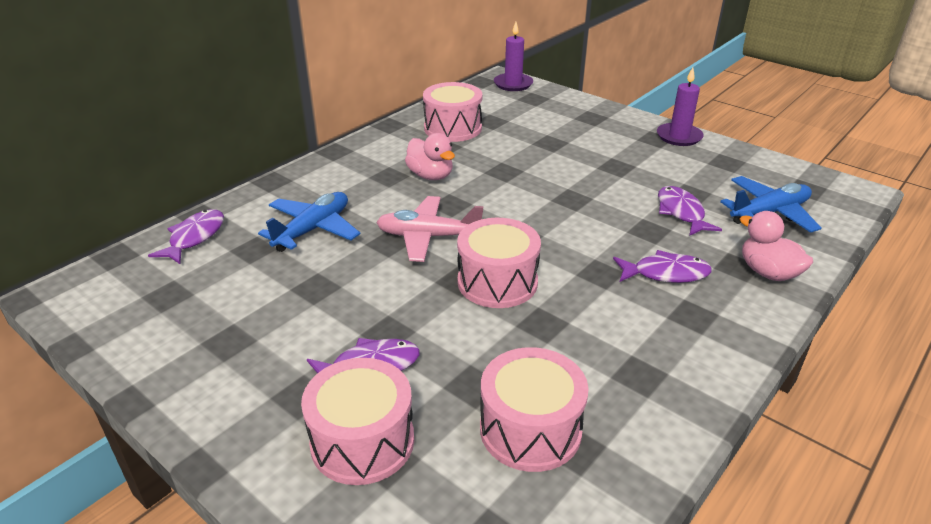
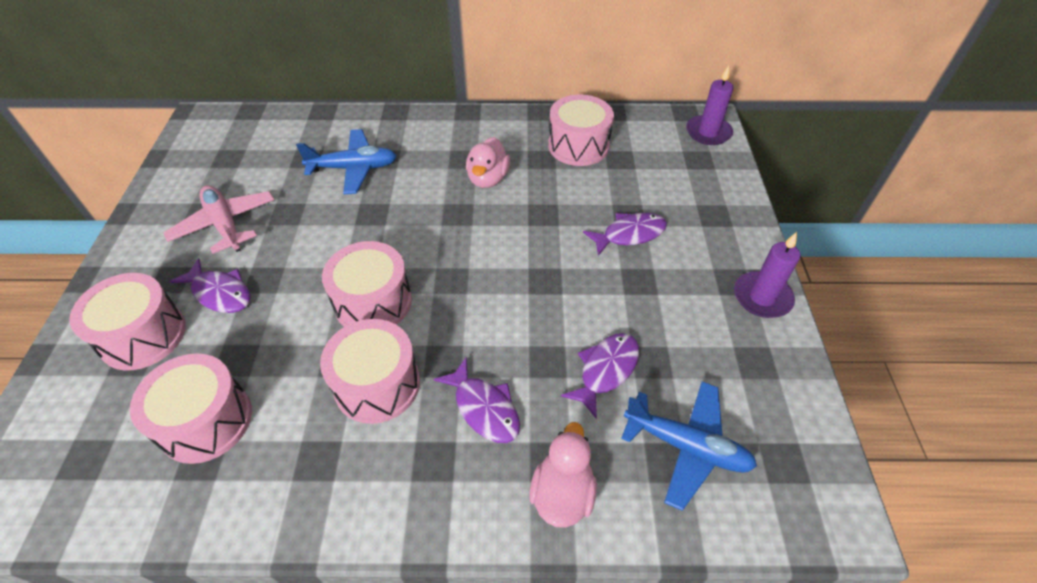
camera: 50 degrees right, 15 degrees up
purple fish [148,209,224,264] -> purple fish moved to [583,213,667,256]
pink plane [376,196,484,262] -> pink plane moved to [163,185,274,254]
none -> pink drum [320,319,420,424]

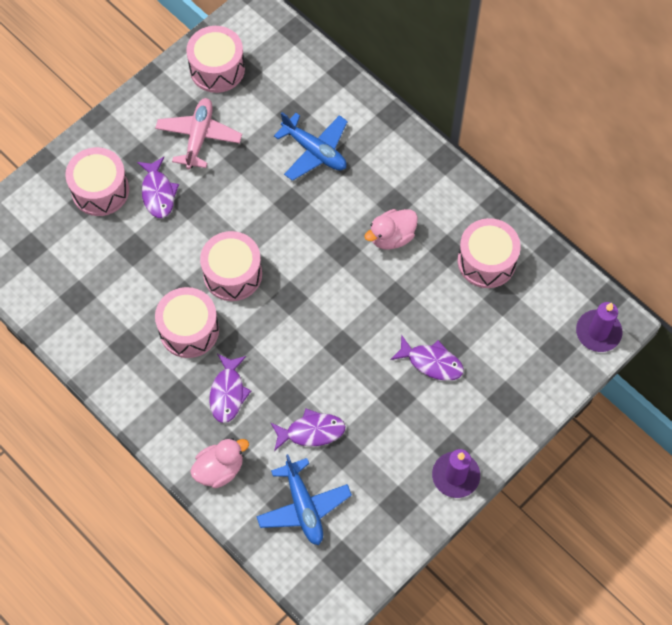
camera: 45 degrees right, 15 degrees up
pink drum [130,353,252,464] -> pink drum moved to [186,26,245,93]

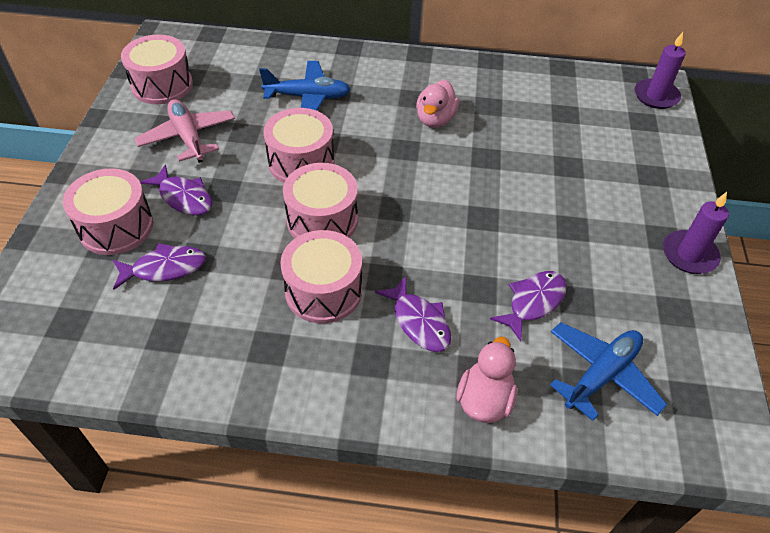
camera: 40 degrees left, 15 degrees down
blue plane [256,454,352,545] -> blue plane turned 75 degrees counterclockwise [550,322,667,421]
purple fish [390,335,464,381] -> purple fish moved to [113,243,206,290]
pink drum [458,218,521,288] -> pink drum moved to [263,108,334,183]

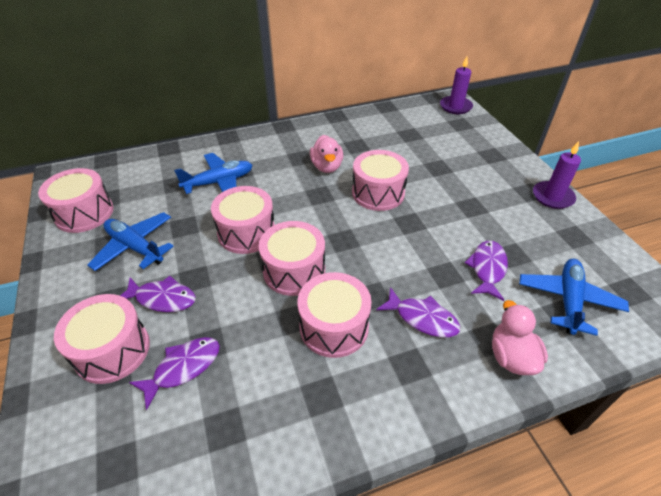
camera: 25 degrees left, 5 degrees down
pink plane [135,99,235,163] -> blue plane [87,212,174,271]
none -> pink drum [352,150,409,211]

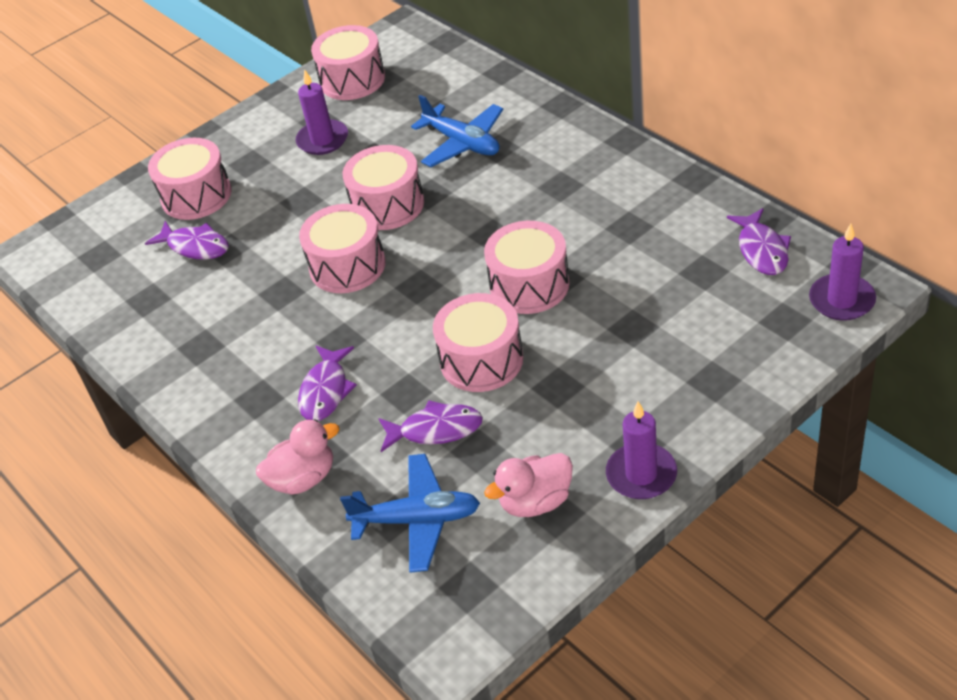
camera: 75 degrees right, 0 degrees up
blue plane [87,212,174,271] -> purple candle [295,69,348,155]
purple fish [120,276,196,312] -> purple fish moved to [727,208,791,275]
pink drum [297,272,372,358] -> pink drum moved to [433,293,523,392]
pink duck [310,135,343,173] -> pink duck moved to [484,453,573,517]

